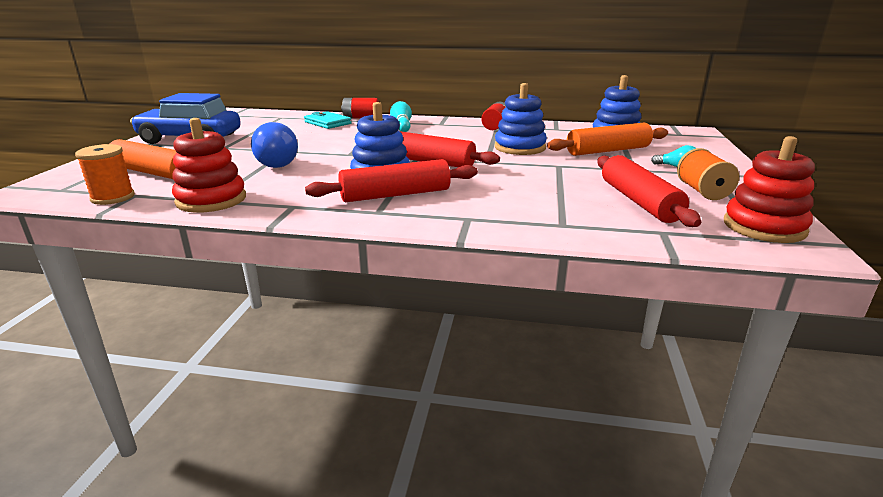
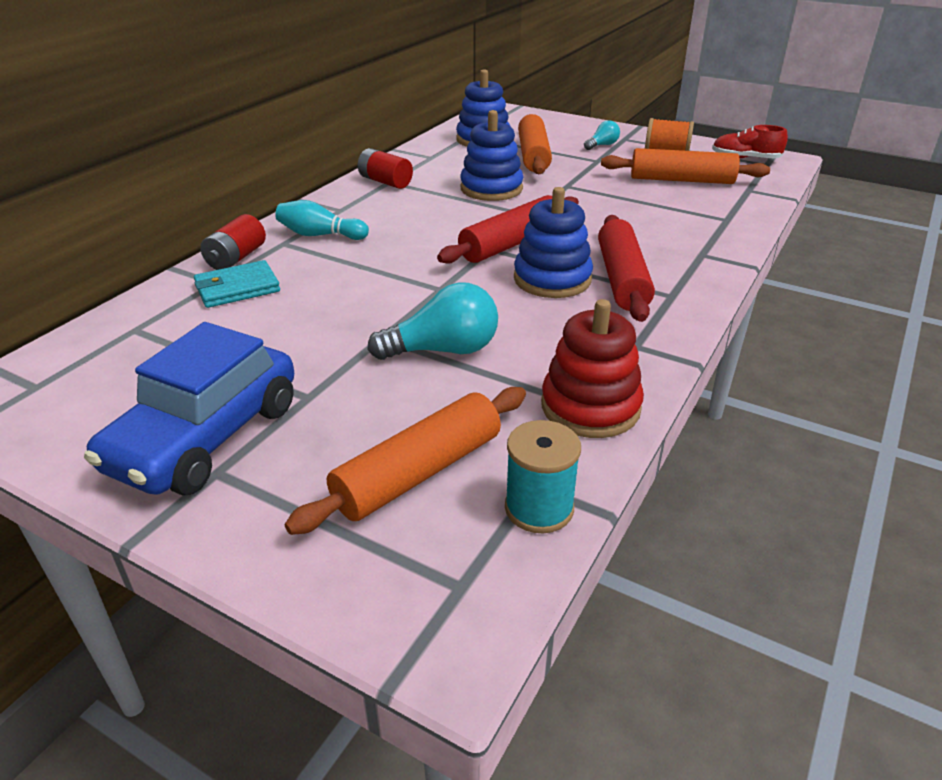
camera: 70 degrees left, 10 degrees up
orange spool [75,144,135,205] -> turquoise spool [505,420,581,533]
blue light bulb [251,122,298,168] -> turquoise light bulb [367,283,498,360]
red rolling pin [598,155,701,227] -> orange rolling pin [601,148,770,184]
red stacking toy [724,136,815,243] -> red shoe [712,125,788,159]

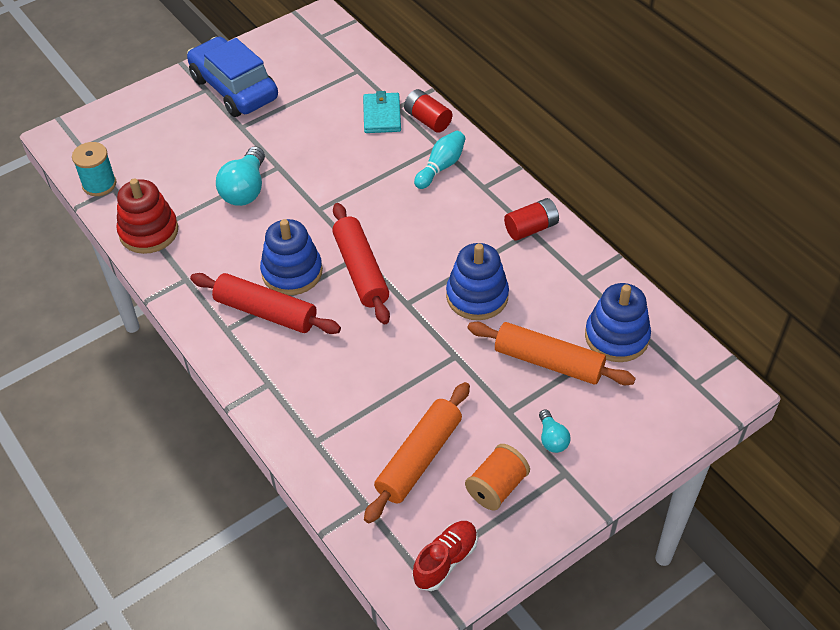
camera: 115 degrees right, 15 degrees up
orange rolling pin [285,387,526,535] -> none

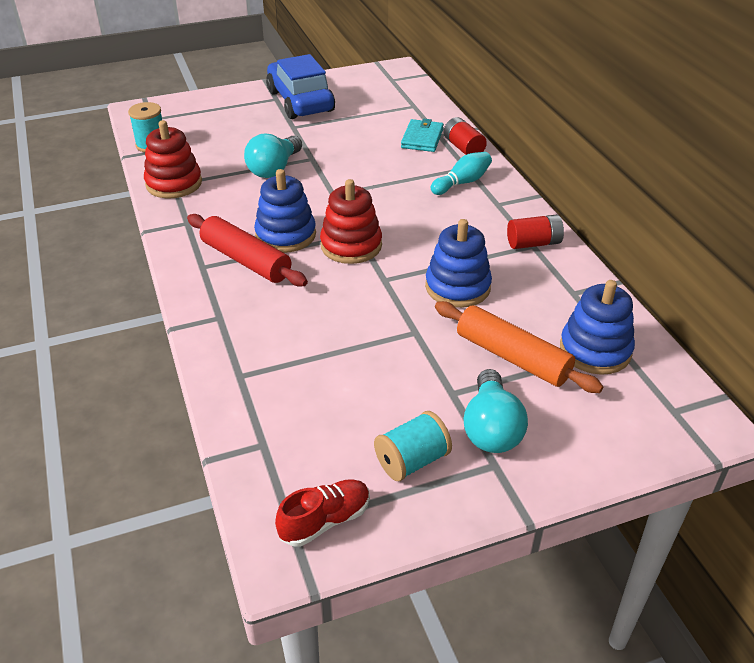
camera: 15 degrees right, 10 degrees down
red rolling pin [332,203,390,324] -> red stacking toy [320,179,382,264]
orange rolling pin [364,382,470,523] -> none
orange spool [465,444,530,511] -> turquoise spool [374,411,452,481]
turquoise light bulb [539,409,570,453] -> turquoise light bulb [463,369,528,453], size x1.86

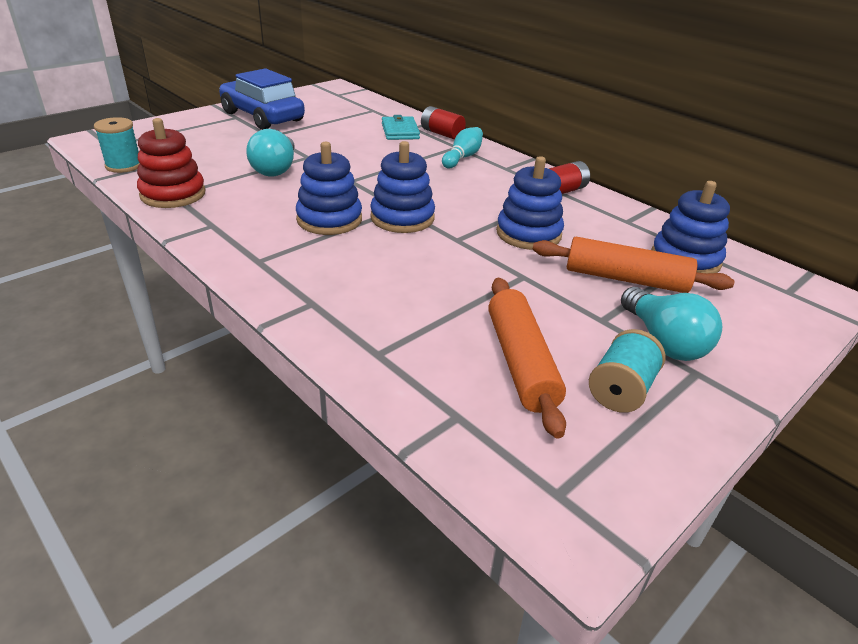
camera: 25 degrees left, 5 degrees down
red rolling pin [187,214,308,287] -> none
red shoe [275,479,370,546] -> none
red stacking toy [320,179,382,264] -> blue stacking toy [370,141,435,233]
none -> orange rolling pin [488,278,566,439]

